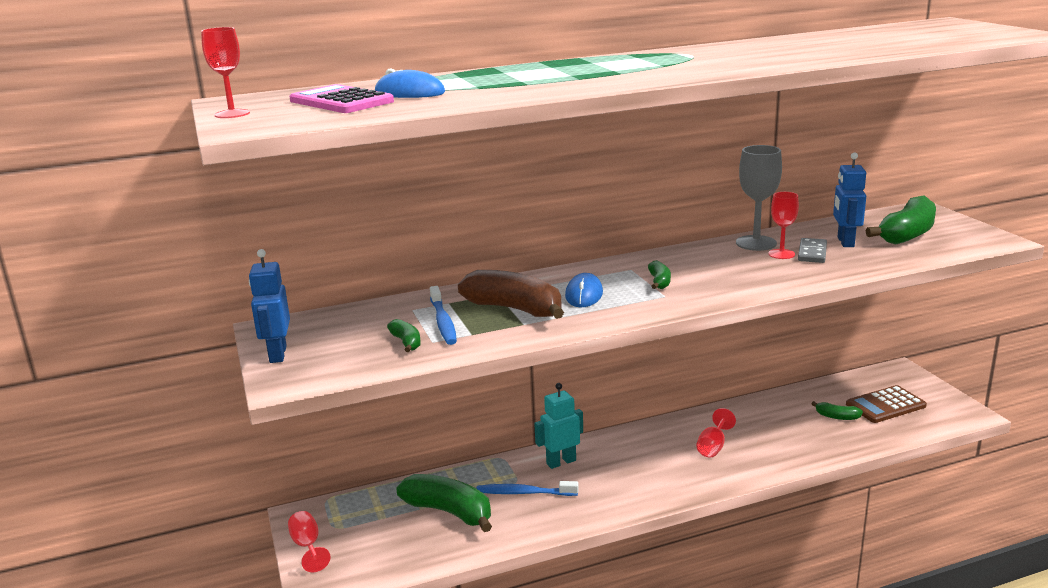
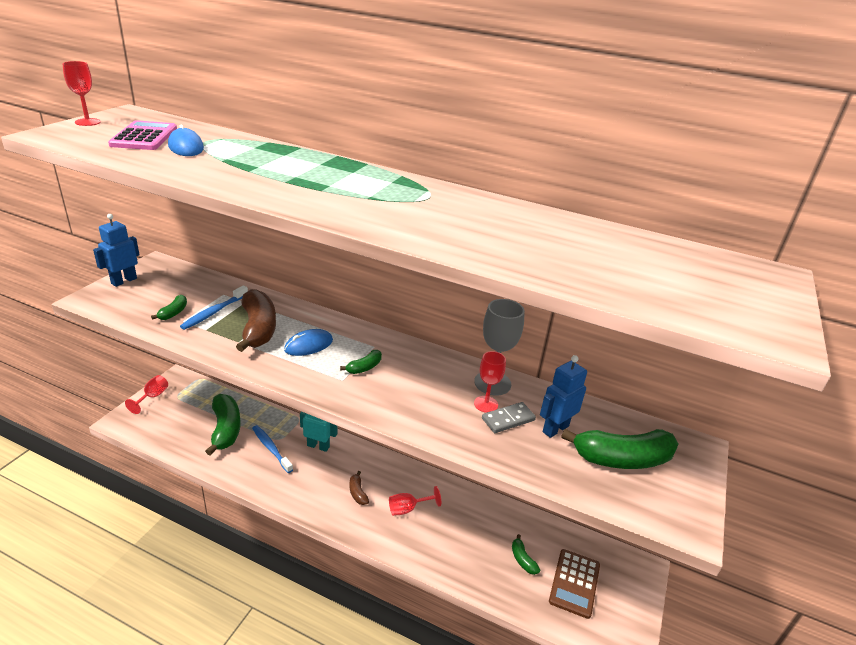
camera: 40 degrees right, 10 degrees up
brown calculator [846,385,927,423] -> brown calculator turned 90 degrees counterclockwise [549,549,600,619]
none -> brown banana [349,471,369,505]

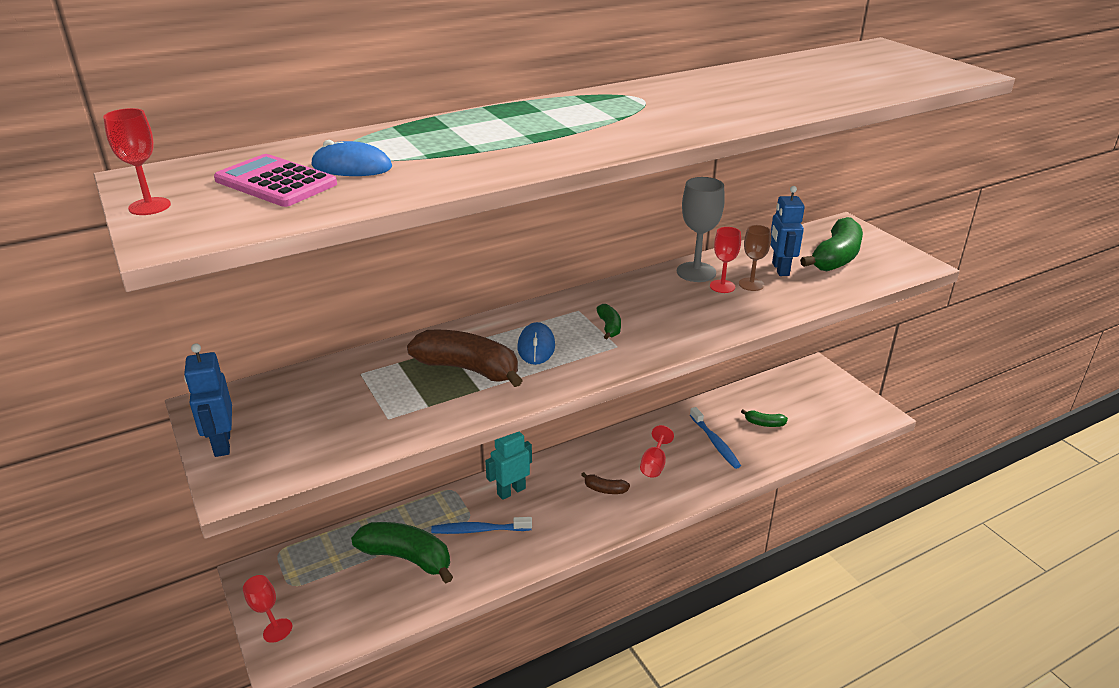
camera: 50 degrees left, 0 degrees up
green banana [151,295,187,320] -> none
blue toothbrush [180,285,248,330] -> blue toothbrush moved to [690,407,741,469]
grey domino [482,402,536,433] -> brown goblet [739,225,771,291]
brown calculator [549,549,600,619] -> none

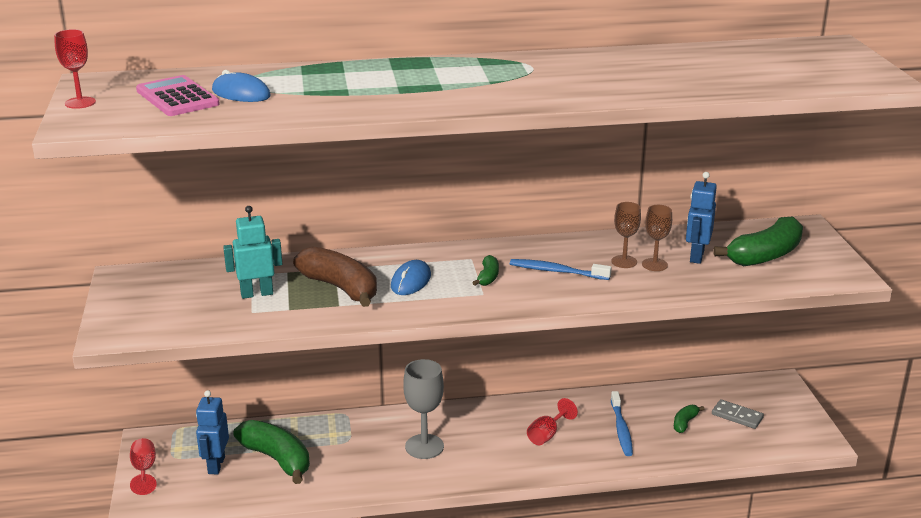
camera: 20 degrees right, 5 degrees down
blue robot [184,343,232,457] -> blue robot moved to [196,390,229,475]
blue toothbrush [431,517,532,534] -> blue toothbrush moved to [510,259,612,280]
turquoise robot [485,431,532,500] -> turquoise robot moved to [223,206,282,299]
brown banana [581,472,630,494] -> none
grey goblet [677,177,725,282] -> grey goblet moved to [403,359,444,459]
red goblet [710,227,741,293] -> brown goblet [612,202,641,268]
green banana [741,409,788,427] -> green banana turned 90 degrees clockwise [674,405,705,433]
none -> grey domino [712,399,764,429]

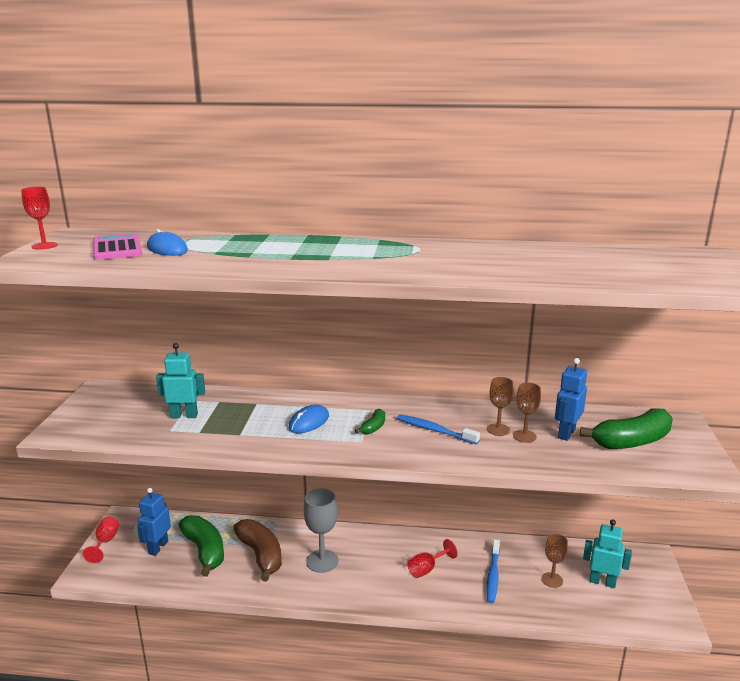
camera: 15 degrees right, 5 degrees down
brown banana [293,246,377,307] -> brown banana moved to [233,519,282,582]
green banana [674,405,705,433] -> brown goblet [542,534,568,588]
grey domino [712,399,764,429] -> turquoise robot [583,519,632,588]

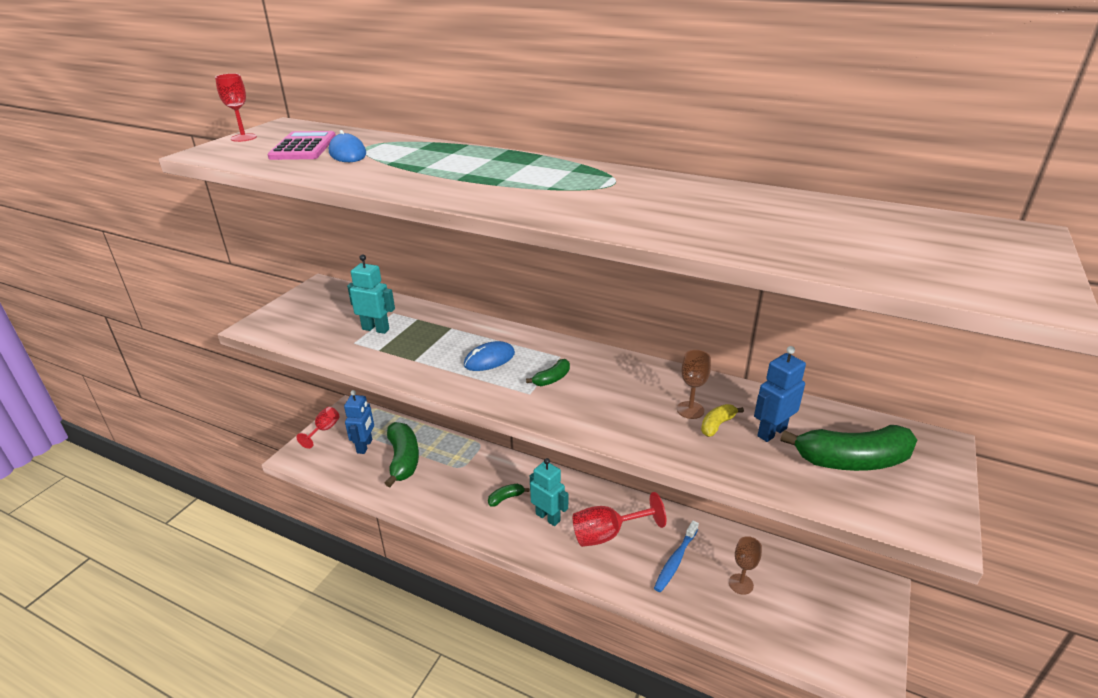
camera: 20 degrees right, 10 degrees up
blue robot [137,488,171,556] -> blue robot turned 150 degrees clockwise [344,390,374,454]
brown banana [233,519,282,582] -> none
grey goblet [304,488,339,573] -> green banana [488,484,529,506]
blue toothbrush [397,414,480,445] -> none
red goblet [408,539,458,578] -> red goblet [573,492,666,547], size x1.60
brown goblet [513,383,541,443] -> yellow banana [701,404,744,437]
turquoise robot [583,519,632,588] -> turquoise robot moved to [530,458,568,526]

